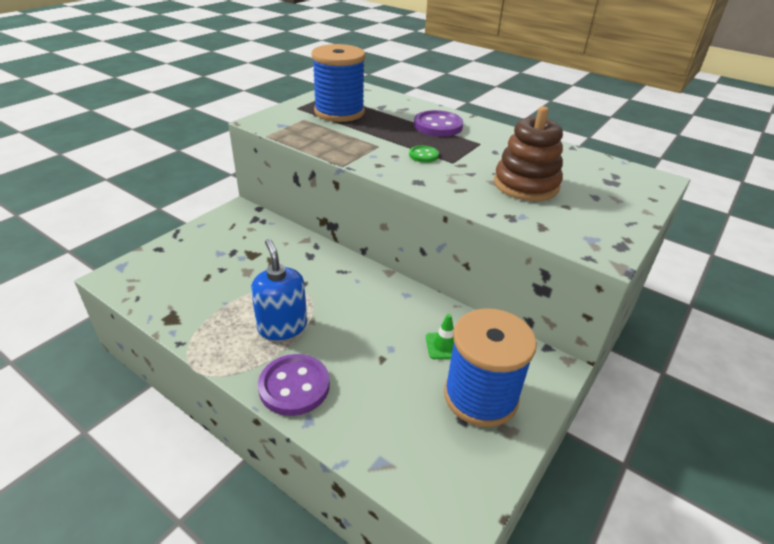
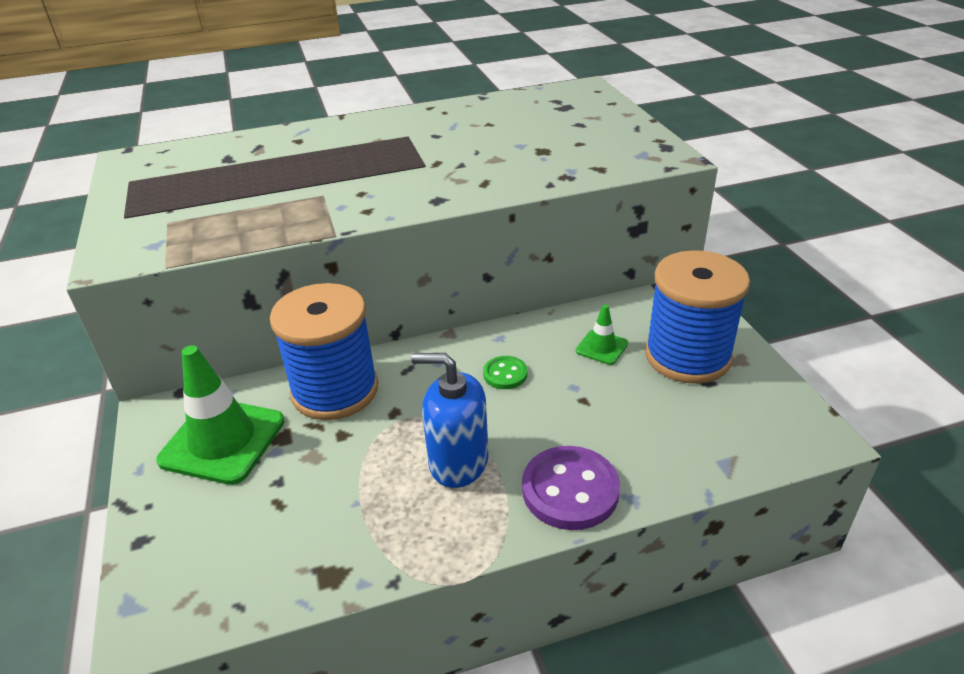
camera: 50 degrees left, 0 degrees up
blue spool [311,44,366,122] -> blue spool moved to [270,283,378,420]
green button [409,146,439,163] -> green button moved to [483,356,527,389]
purple button [414,110,463,137] -> none
brown stacking toy [494,106,563,201] -> none
none -> green traffic cone [156,345,285,485]

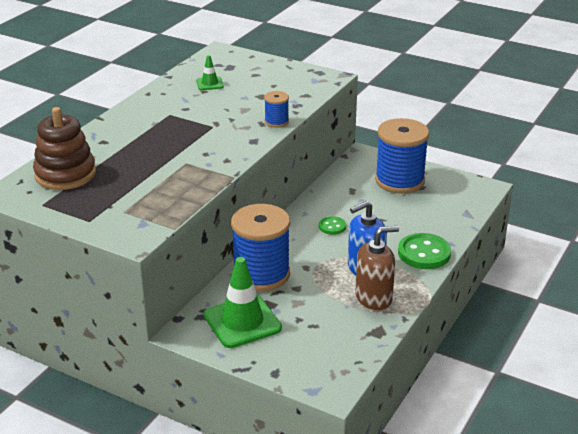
camera: 45 degrees left, 5 degrees down
purple button [522,446,620,530] -> green button [398,233,451,269]
green traffic cone [576,304,628,365] -> green traffic cone moved to [196,55,224,90]
none -> brown stacking toy [33,107,96,190]
none -> blue spool [264,91,289,127]
none -> brown soap dispenser [355,226,399,310]

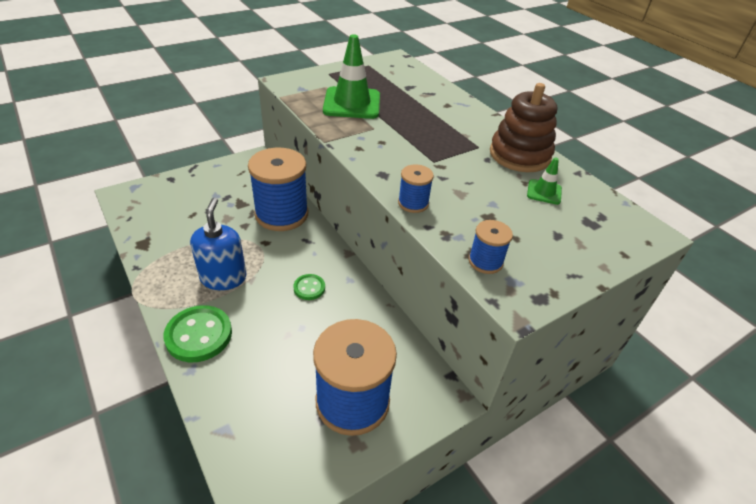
camera: 115 degrees right, 10 degrees up
brown stacking toy [33,107,96,190] -> brown stacking toy moved to [490,83,557,172]
green traffic cone [204,257,282,348] -> green traffic cone moved to [323,34,380,119]
brown soap dispenser [355,226,399,310] -> none
none -> blue spool [469,220,513,274]

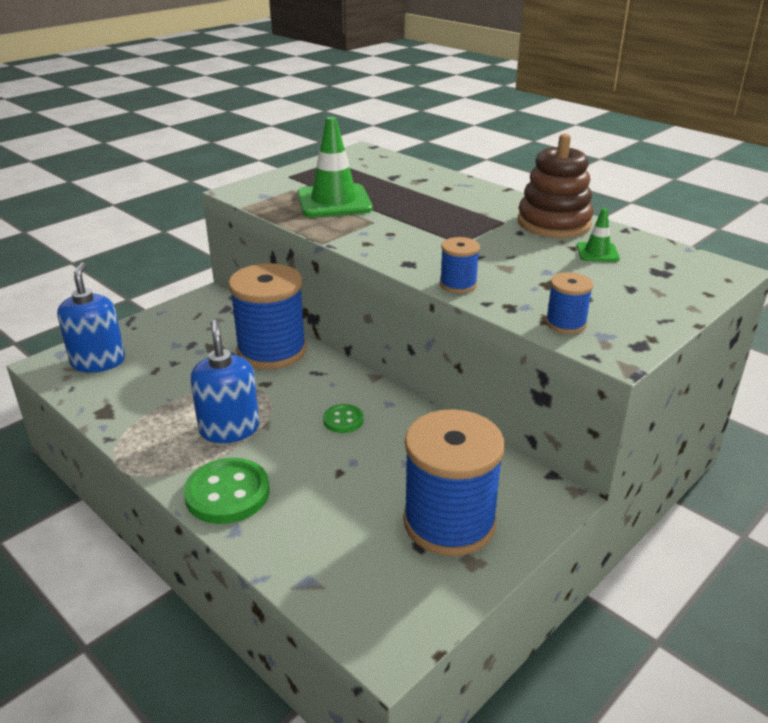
camera: 10 degrees left, 10 degrees down
none -> blue soap dispenser [57,262,125,373]

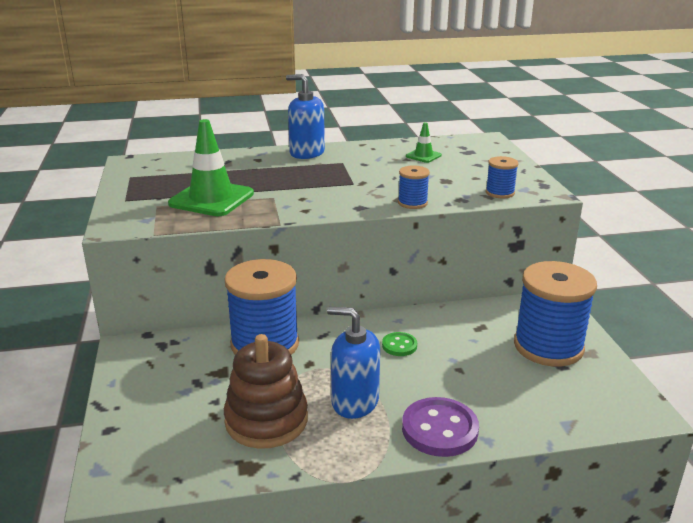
camera: 55 degrees left, 5 degrees down
blue soap dispenser [57,262,125,373] -> blue soap dispenser moved to [286,74,325,159]
green button [183,458,270,524] -> purple button [402,397,479,457]
brown stacking toy [518,134,594,238] -> brown stacking toy moved to [224,334,308,449]

